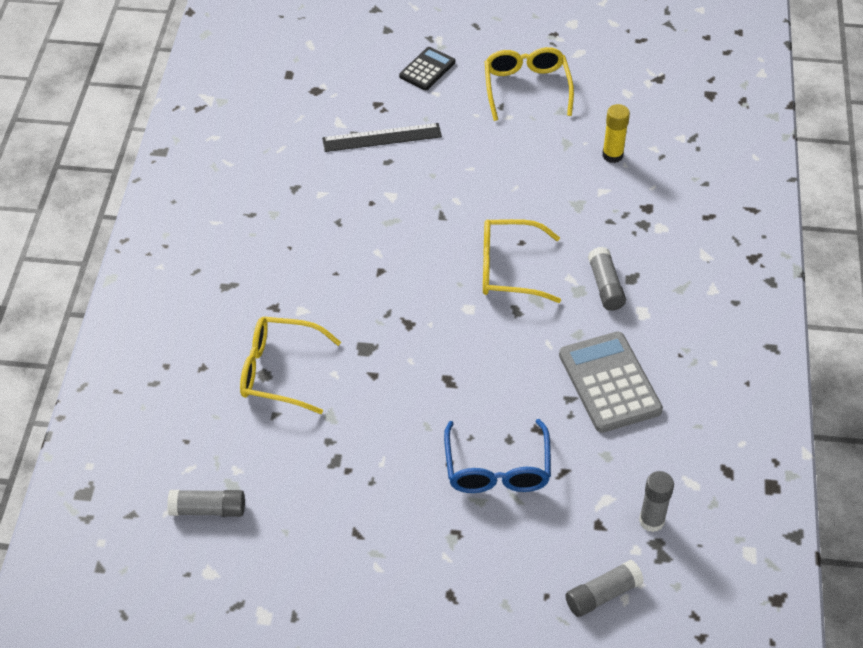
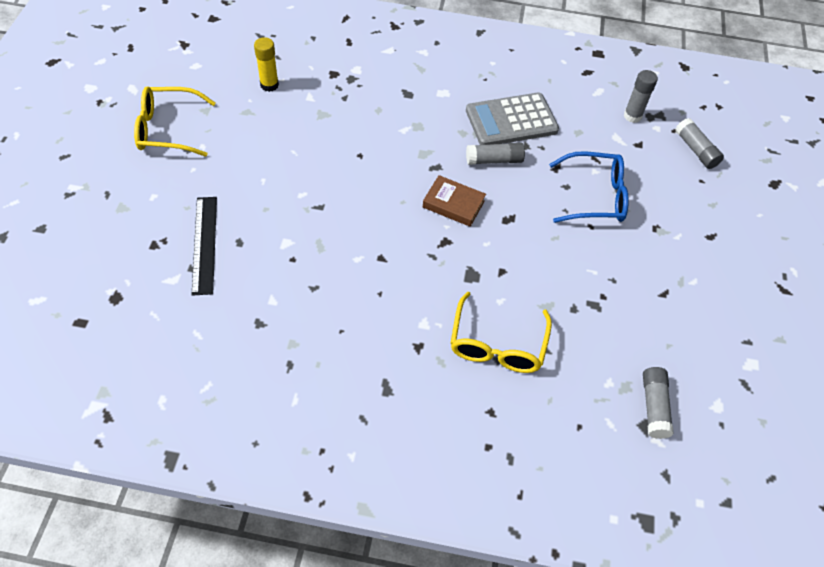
camera: 90 degrees left, 5 degrees up
black calculator [399,47,455,90] -> none
yellow glasses [483,219,561,303] -> none
grey glue stick [588,247,626,311] -> grey glue stick moved to [466,142,525,165]
none -> brown book [423,175,486,227]

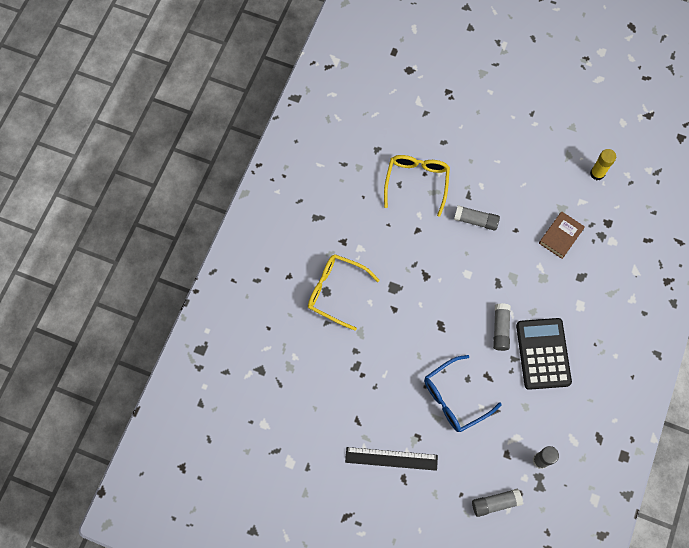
camera: 105 degrees right, 15 degrees up
yellow glasses [134,87,216,157] -> yellow glasses moved to [384,155,450,217]
black ruler [192,197,217,296] -> black ruler moved to [345,447,438,471]
brown book [423,175,486,227] -> brown book moved to [539,212,585,259]
grey calculator [466,93,559,145] -> black calculator [516,318,572,390]
blue glasses [549,151,629,223] -> blue glasses turned 45 degrees clockwise [424,355,502,432]
grey glue stick [643,367,674,439] -> grey glue stick moved to [454,205,500,231]

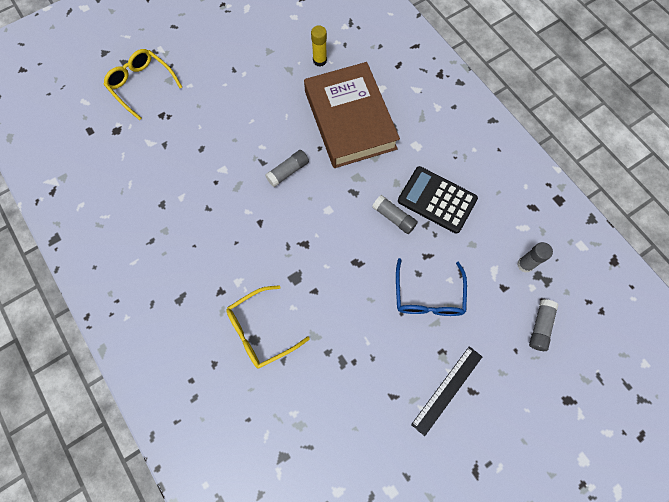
camera: 55 degrees left, 0 degrees up
yellow glasses [384,155,450,217] -> yellow glasses moved to [104,49,182,120]
brown book [539,212,585,259] -> brown book [304,62,400,168], size x2.45

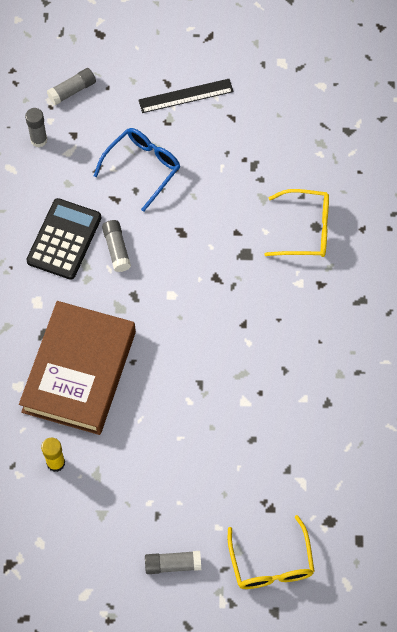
camera: 145 degrees left, 5 degrees down
grey glue stick [265,150,309,187] -> grey glue stick moved to [145,551,201,574]
black calculator [398,166,478,234] -> black calculator turned 135 degrees counterclockwise [26,198,101,280]

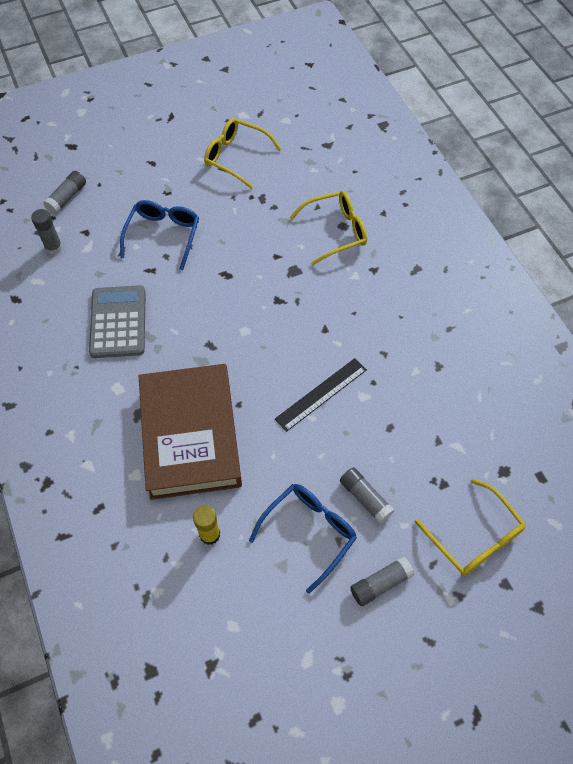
camera: 25 degrees left, 5 degrees down
black calculator [26,198,101,280] -> grey calculator [89,285,146,358]
grey glue stick [102,220,131,272] -> grey glue stick moved to [340,467,394,524]
black ruler [138,79,234,113] -> black ruler moved to [275,358,367,432]
none -> yellow glasses [204,118,282,189]
none -> blue glasses [249,484,357,594]

